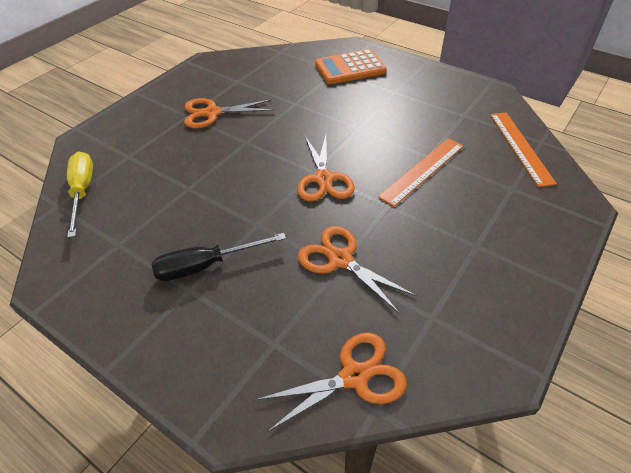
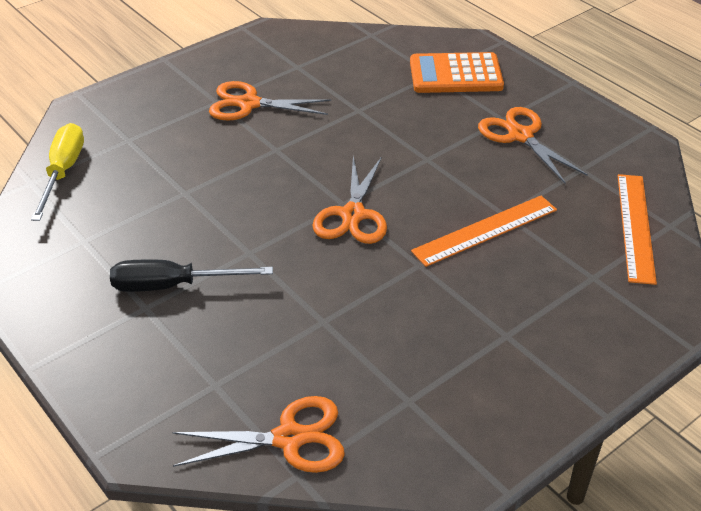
camera: 15 degrees right, 5 degrees down
orange scissors [298,226,417,314] -> orange scissors moved to [478,107,588,184]

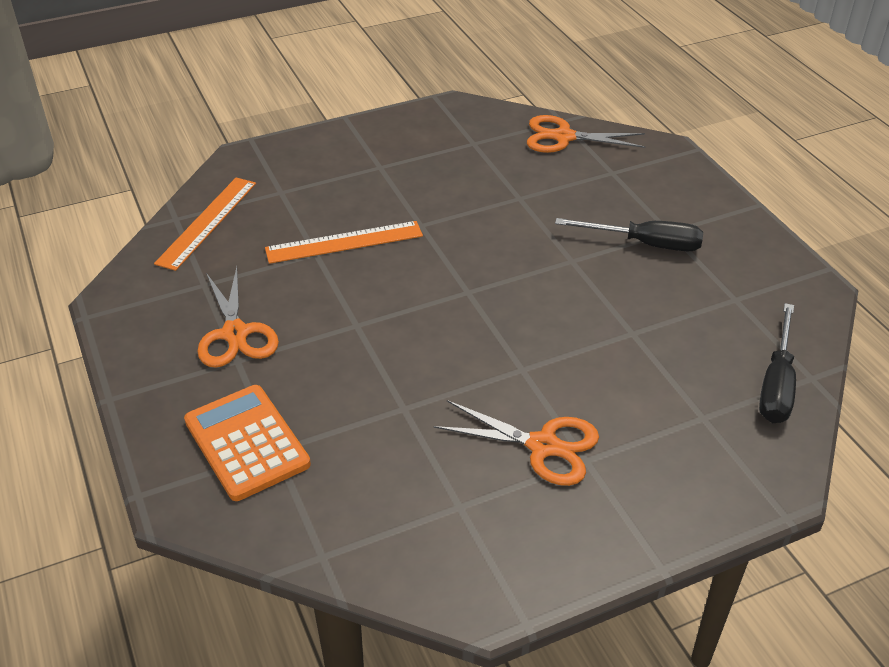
camera: 165 degrees left, 0 degrees up
yellow screwdriver [31,123,84,221] -> black screwdriver [759,303,796,423]
orange scissors [312,157,387,244] -> none
orange calculator [410,52,504,93] -> orange calculator turned 135 degrees counterclockwise [184,385,311,501]

